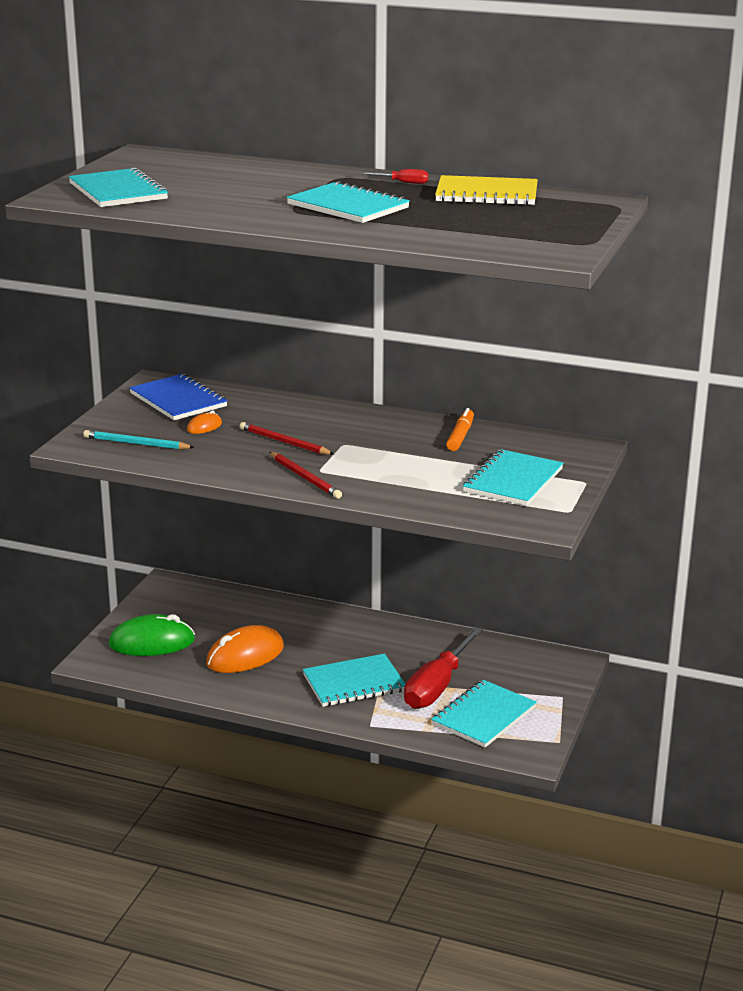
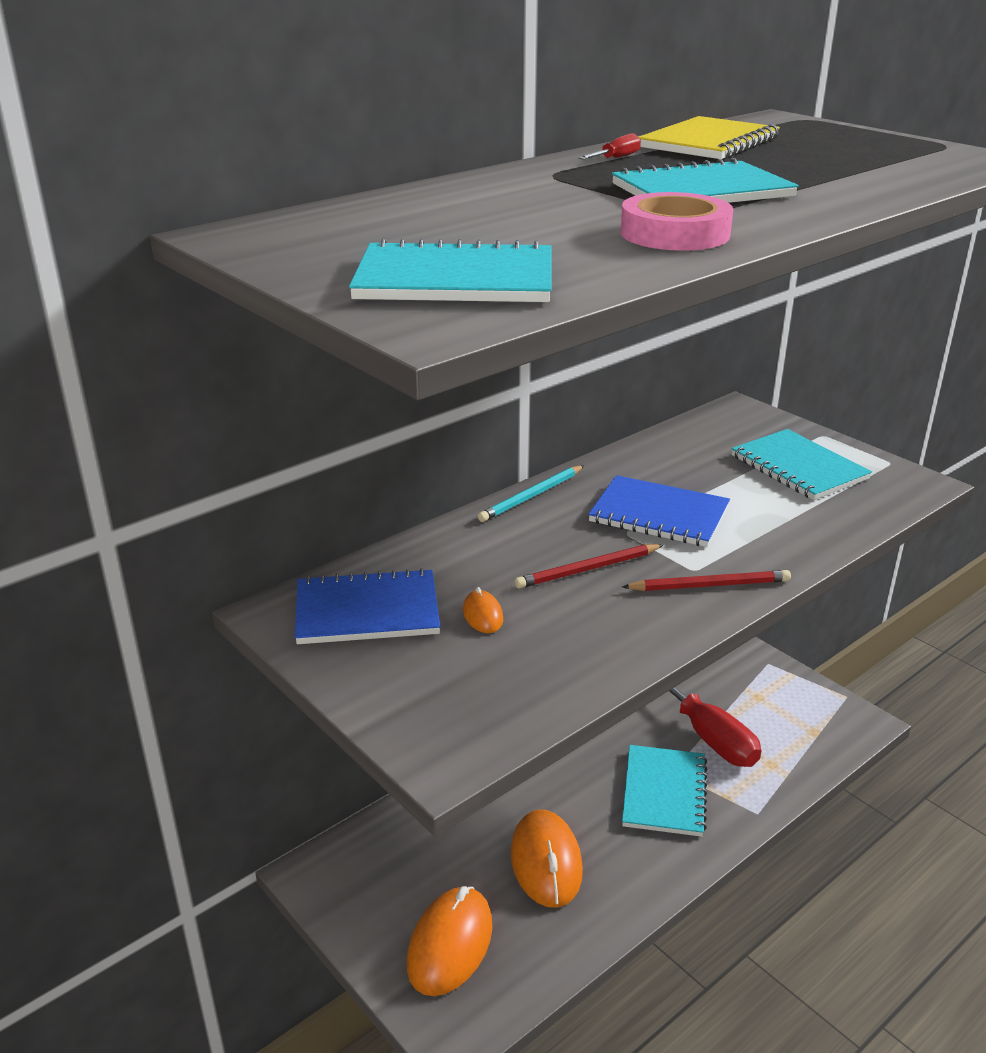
camera: 60 degrees left, 5 degrees up
turquoise pencil [83,430,195,450] -> turquoise pencil moved to [478,465,584,522]
green mouse [109,614,195,656] -> orange mouse [407,886,492,996]
turquoise notebook [431,680,537,747] -> none
orange marker [446,408,474,451] -> none
none -> blue notebook [588,475,730,547]
none -> pink tape [621,192,733,251]

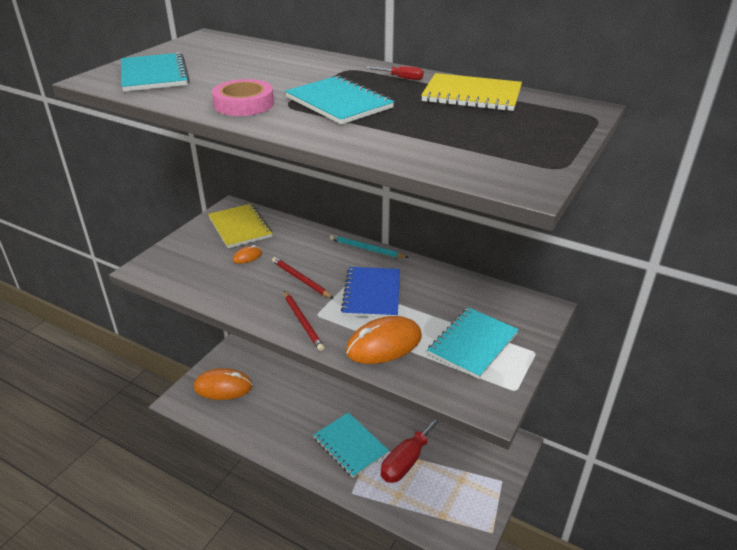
camera: 70 degrees right, 5 degrees up
blue notebook [295,568,440,644] -> yellow notebook [208,204,273,248]
orange mouse [511,809,583,908] -> orange mouse moved to [346,316,422,364]
turquoise notebook [622,745,707,837] -> turquoise notebook turned 60 degrees clockwise [313,412,389,478]

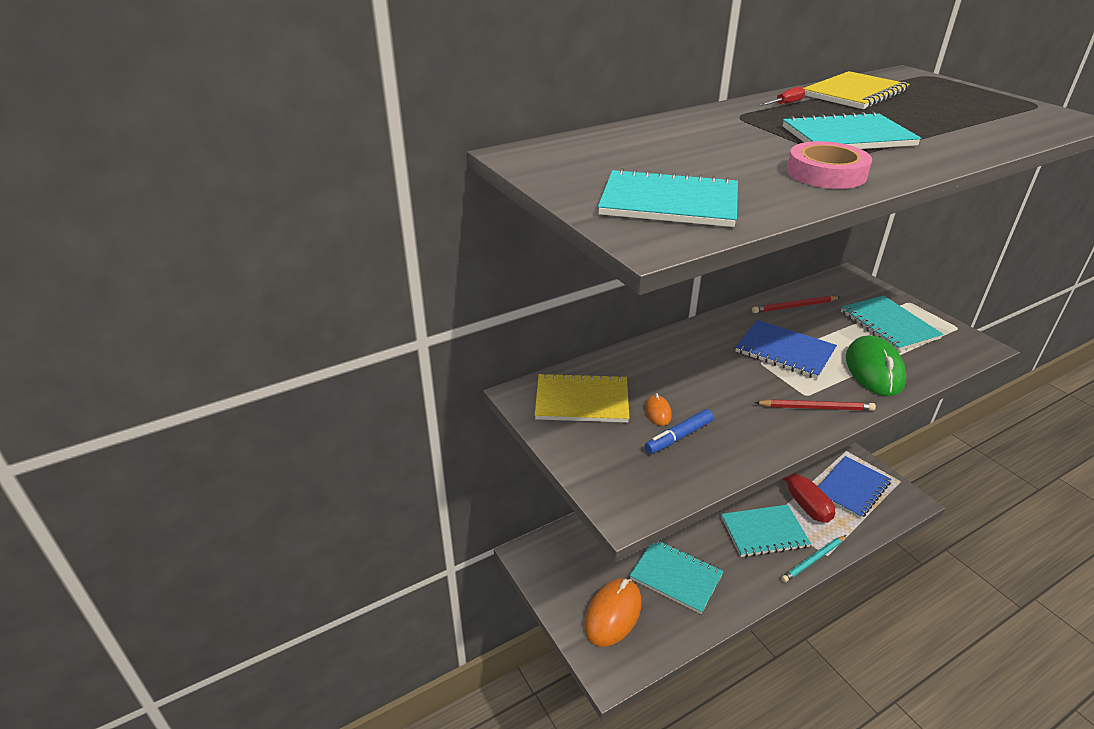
camera: 60 degrees left, 0 degrees up
red pencil [272,257,334,299] -> red pencil moved to [752,296,840,313]
turquoise pencil [330,235,409,258] -> turquoise pencil moved to [781,535,846,582]
orange mouse [346,316,422,364] -> green mouse [846,335,906,396]
none -> turquoise notebook [630,541,724,614]
none -> blue marker [645,409,714,454]
none -> blue notebook [818,456,891,519]

